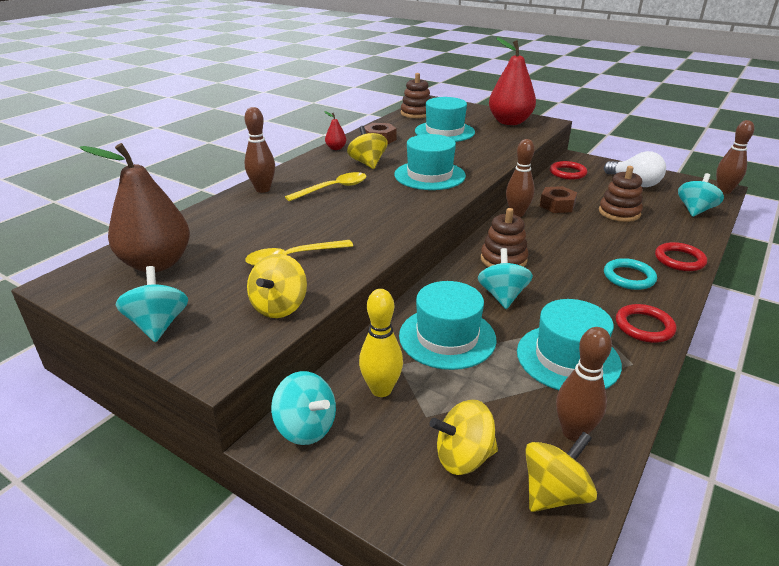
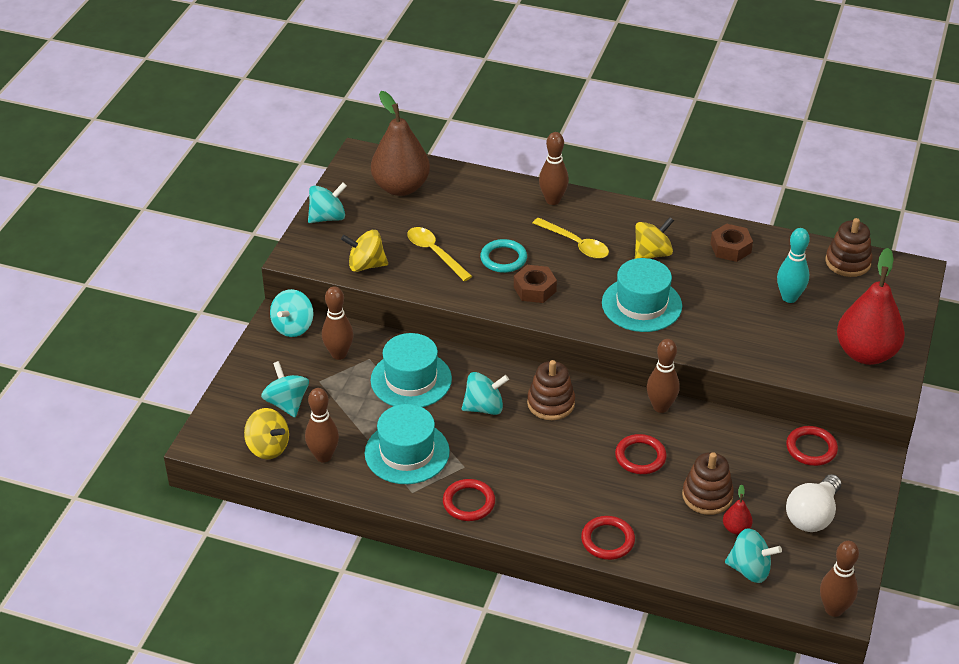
camera: 75 degrees right, 10 degrees up
red pear [324,111,346,150] -> red pear moved to [723,484,753,535]
yellow bowling pin [359,289,403,397] -> brown bowling pin [322,287,353,360]
turquoise hat [415,97,475,142] -> turquoise bowling pin [777,228,810,303]
yellow spinning top [430,400,498,475] -> turquoise spinning top [261,361,309,417]
brown nut [540,186,577,213] -> brown nut moved to [514,265,557,303]
turquoise ring [604,258,657,290] -> turquoise ring moved to [480,239,527,273]
none -> red ring [615,434,667,474]

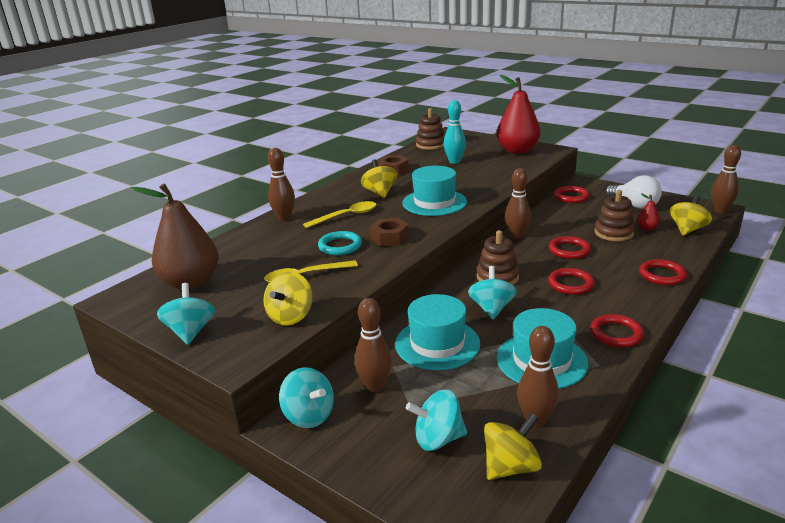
camera: 70 degrees left, 15 degrees down
turquoise spinning top [725,528,782,583] -> yellow spinning top [670,195,712,236]
none -> red ring [548,268,595,295]

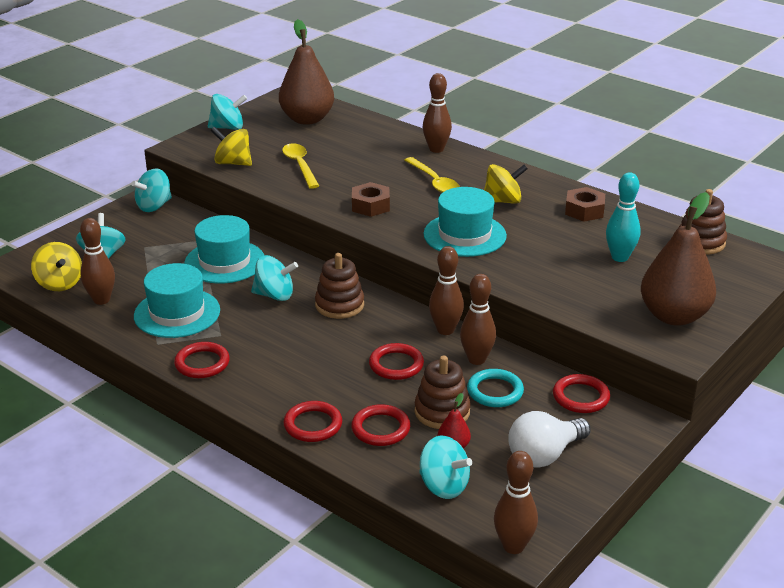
camera: 90 degrees right, 5 degrees up
turquoise ring [318,231,362,255] -> turquoise ring moved to [467,369,524,407]
brown bowling pin [355,298,392,392] -> brown bowling pin moved to [460,274,496,365]
red pear [497,75,541,154] -> brown pear [641,192,716,326]
red ring [548,268,595,295] -> red ring moved to [351,404,410,446]
yellow spinning top [670,195,712,236] -> turquoise spinning top [419,436,472,499]

